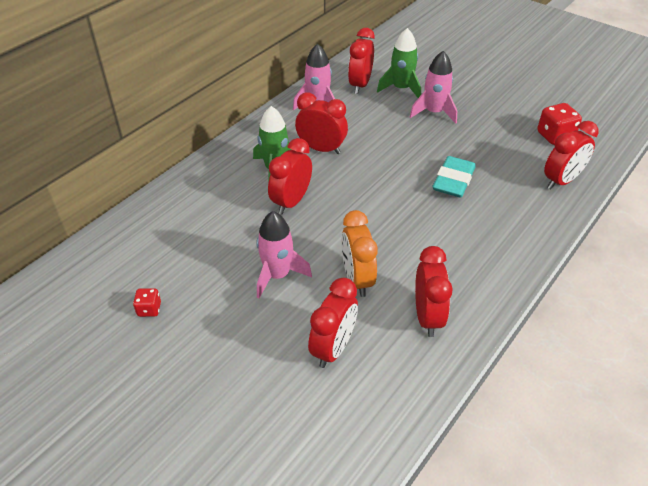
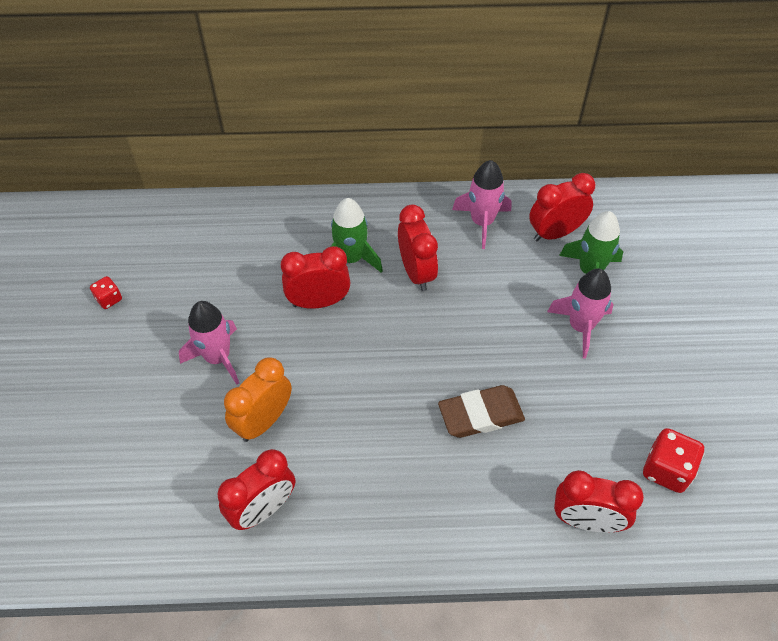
camera: 50 degrees right, 10 degrees up
red clock [308,278,358,368] -> none
turquoise eraser [432,156,476,198] -> brown eraser [438,385,525,438]

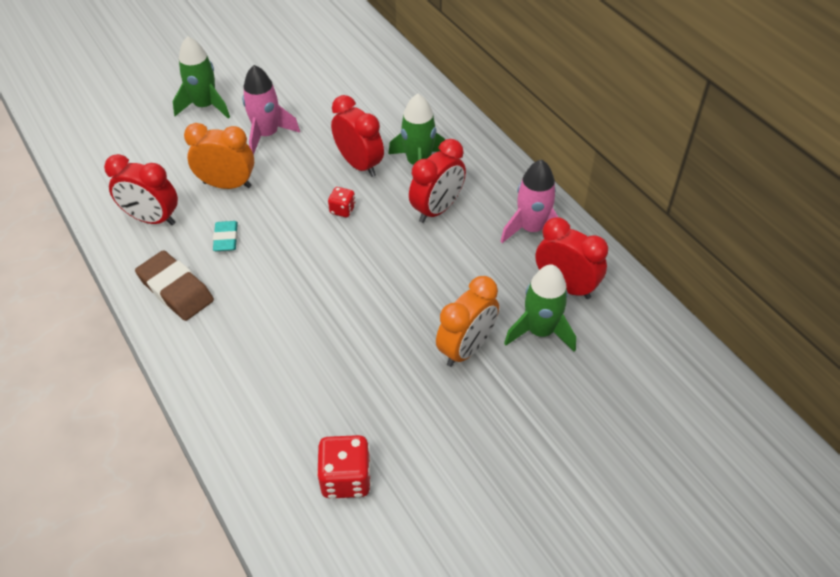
camera: 60 degrees right, 5 degrees down
red dice [90,276,122,309] -> red dice moved to [328,187,356,217]
brown eraser [438,385,525,438] -> brown eraser moved to [135,250,214,321]
pink rocket [547,269,614,359] -> orange clock [436,276,499,367]
red clock [554,470,644,533] -> none
none -> green rocket [173,36,230,119]
none -> turquoise eraser [213,221,238,251]

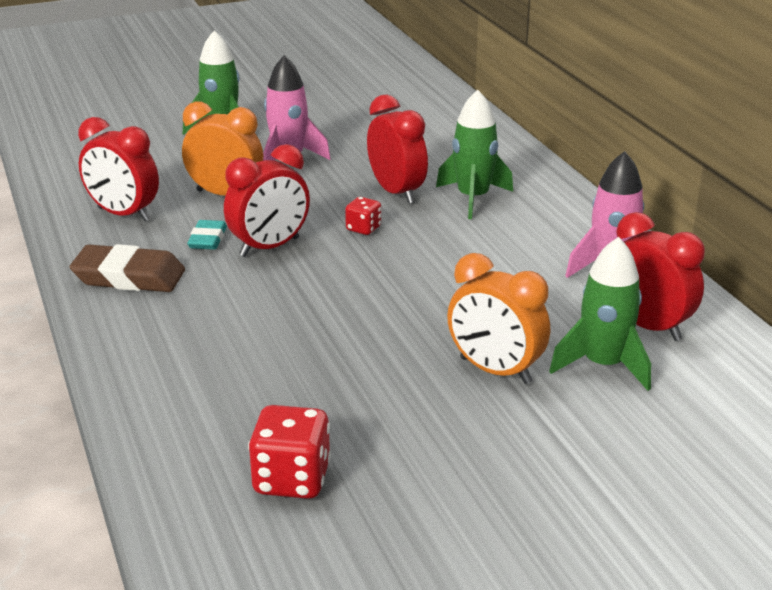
camera: 10 degrees right, 20 degrees down
brown eraser [135,250,214,321] -> brown eraser turned 45 degrees counterclockwise [70,244,185,292]
red clock [409,139,466,223] -> red clock moved to [224,144,310,257]
orange clock [436,276,499,367] -> orange clock turned 75 degrees clockwise [447,253,550,384]

